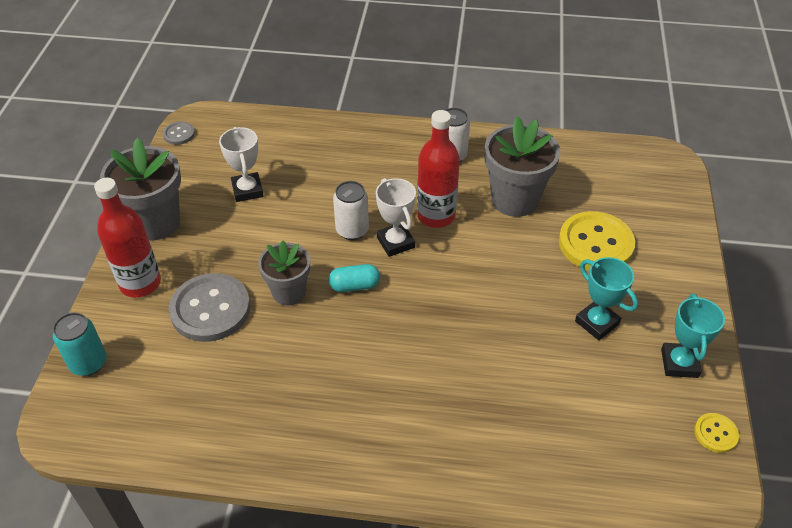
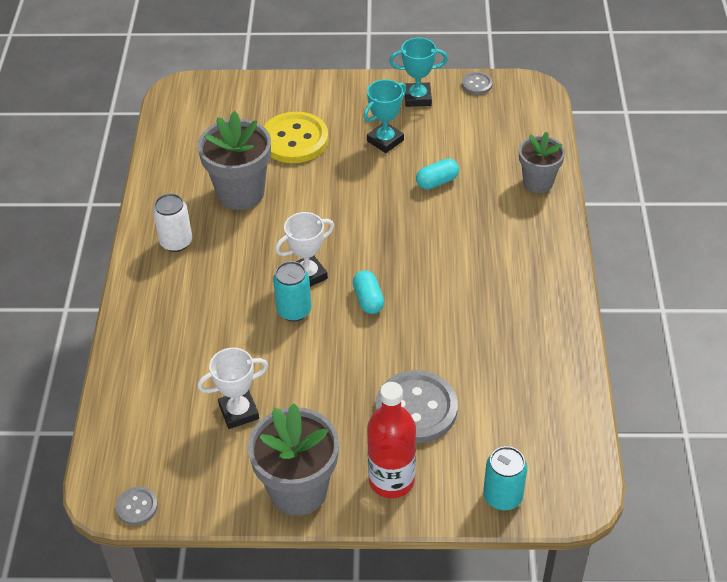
camera: 95 degrees left, 0 degrees up
grey flower pot [258,240,310,306] -> grey flower pot moved to [519,132,565,193]
white can [333,181,369,240] -> turquoise can [273,261,311,322]
red bottle [417,110,460,228] -> none
yellow button [694,413,739,453] -> grey button [462,72,493,95]
none -> turquoise capsule [416,159,459,190]

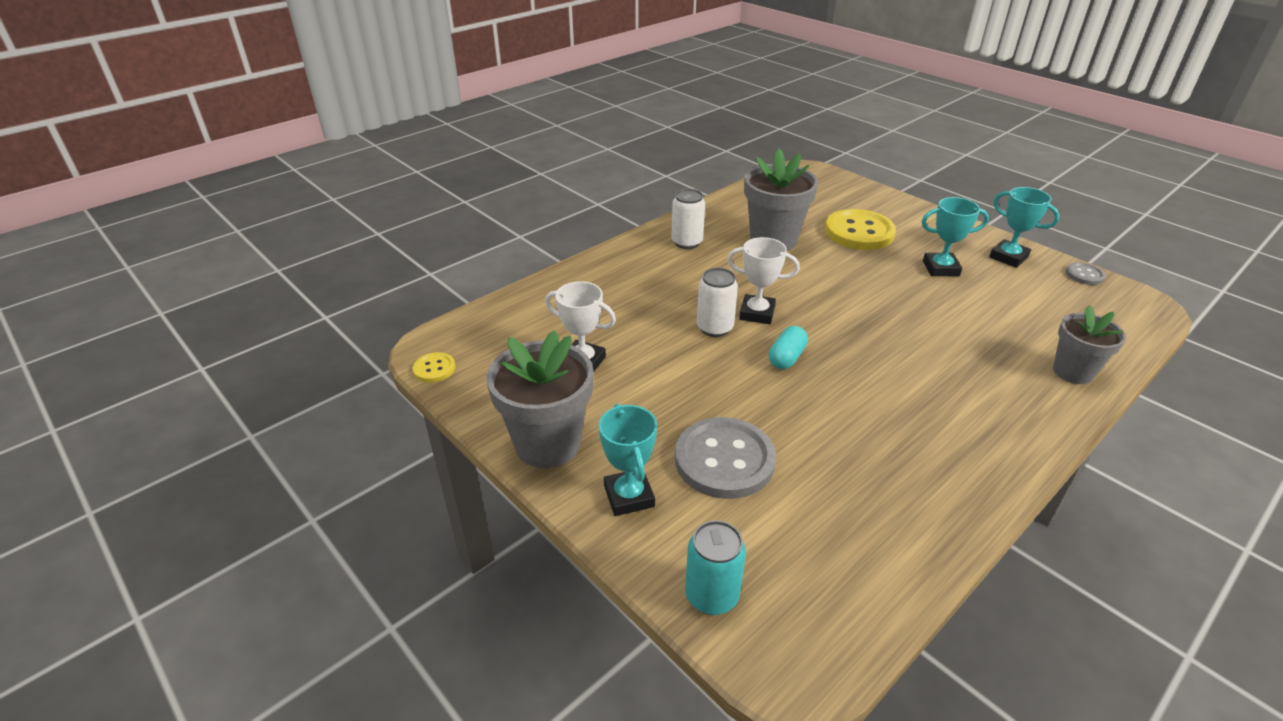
camera: 45 degrees right, 10 degrees down
grey button [116,487,158,525] -> yellow button [412,352,455,383]
turquoise can [273,261,311,322] -> white can [697,268,738,337]
red bottle [367,382,416,498] -> turquoise trophy [599,404,657,516]
turquoise capsule [416,159,459,190] -> none

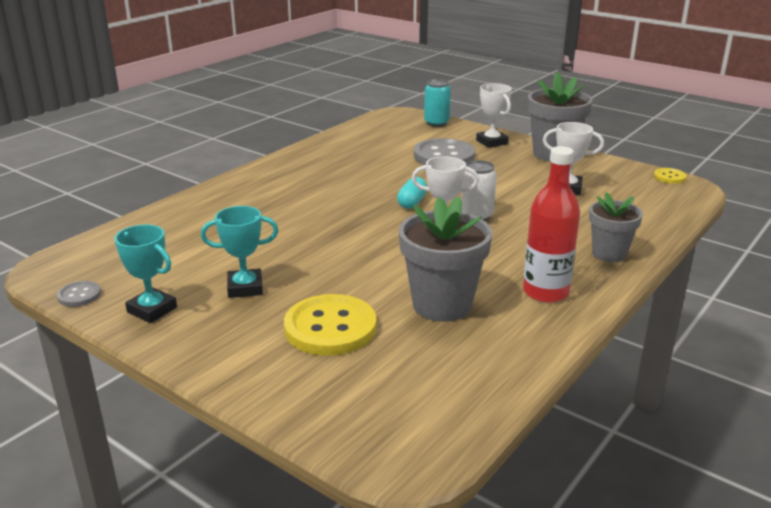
camera: 170 degrees right, 10 degrees down
turquoise trophy [599,404,657,516] -> white trophy [476,83,512,148]
white can [671,189,705,249] -> red bottle [523,146,580,303]
grey flower pot [1053,305,1126,384] -> grey flower pot moved to [589,192,643,262]

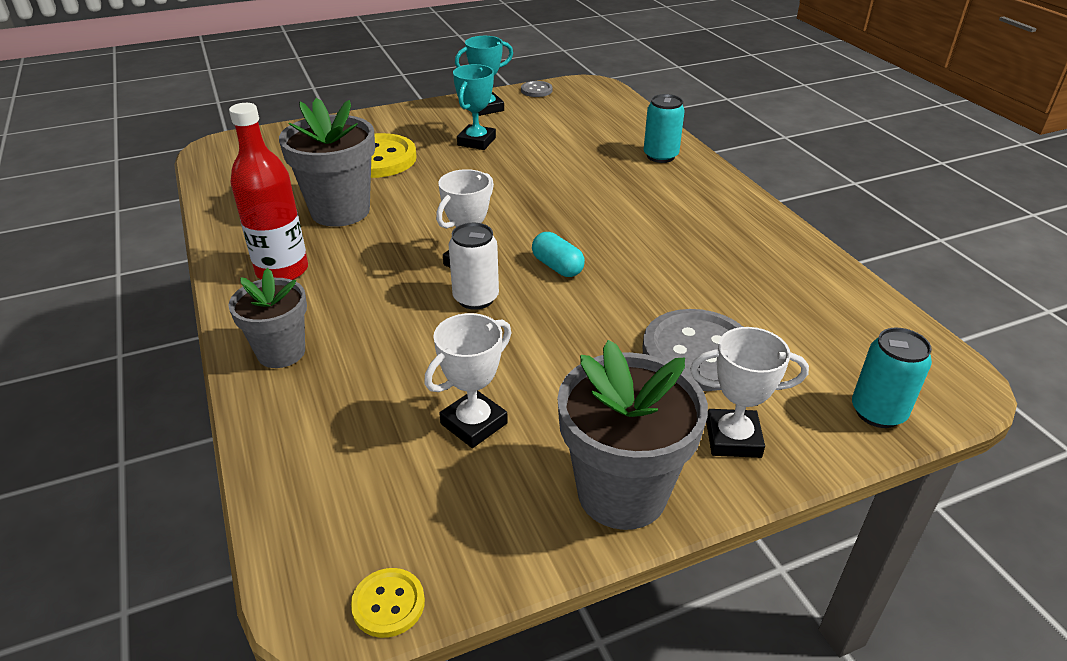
camera: 120 degrees right, 10 degrees up
none -> turquoise can [644,94,685,163]

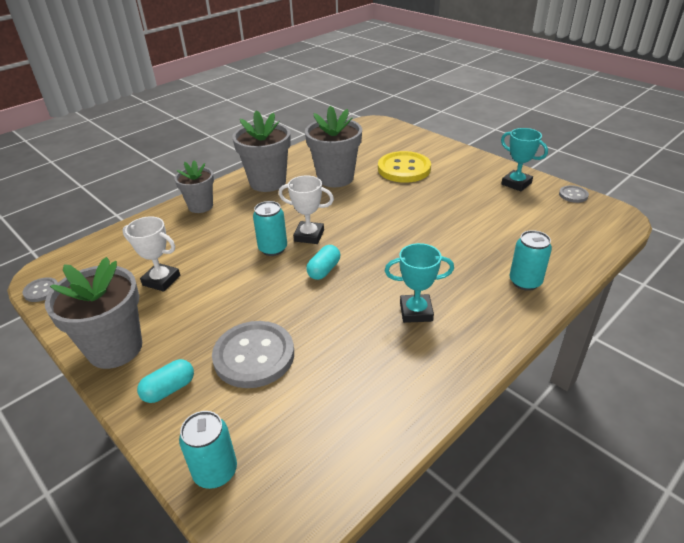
camera: 70 degrees right, 0 degrees up
red bottle [229,103,308,280] -> grey flower pot [232,110,291,192]
yellow button [351,568,425,638] -> grey button [22,277,58,302]
white can [448,223,499,310] -> turquoise can [253,201,287,256]
turquoise trophy [453,64,496,150] -> turquoise trophy moved to [385,243,454,323]
white trophy [690,327,809,458] -> turquoise capsule [137,359,194,403]

